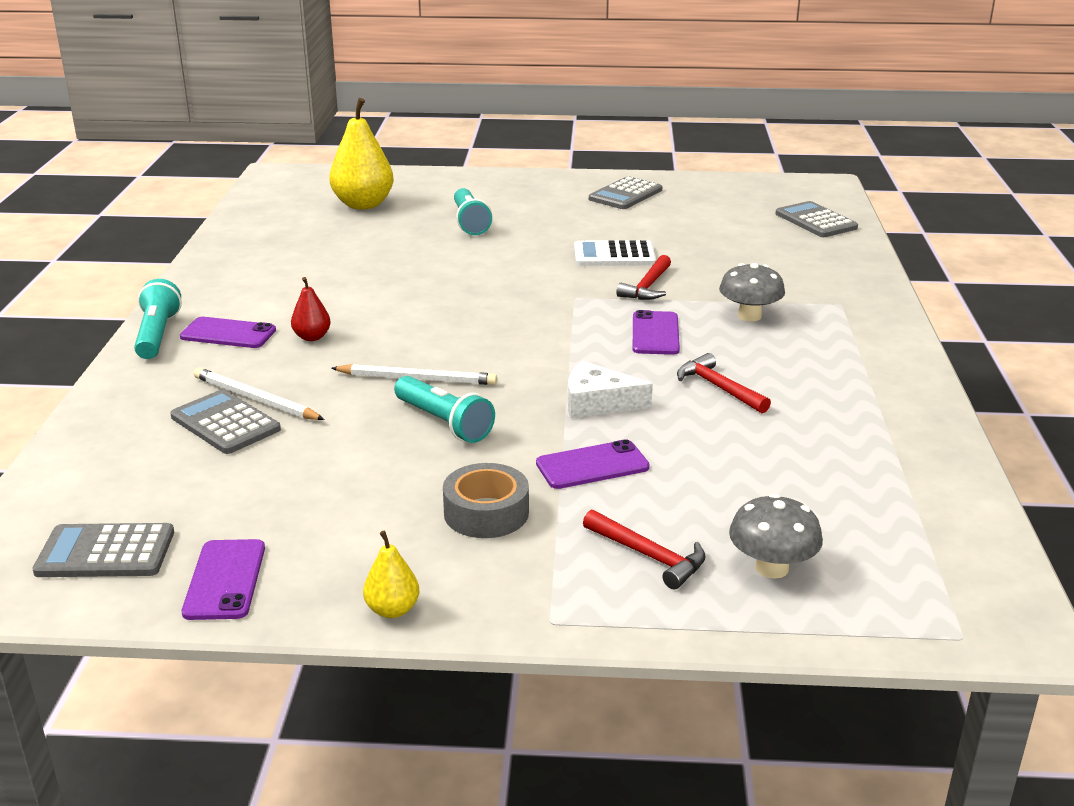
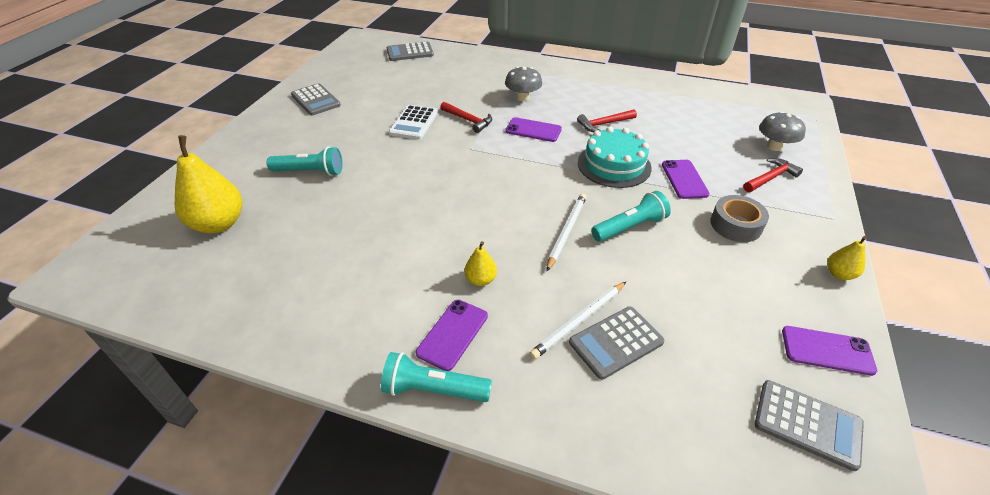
camera: 75 degrees left, 15 degrees up
grey calculator [32,523,174,577] -> grey calculator turned 75 degrees counterclockwise [754,380,864,471]
red pear [291,277,331,341] -> yellow pear [465,241,497,286]
white cheese [568,361,653,418] -> turquoise cake [578,126,652,188]

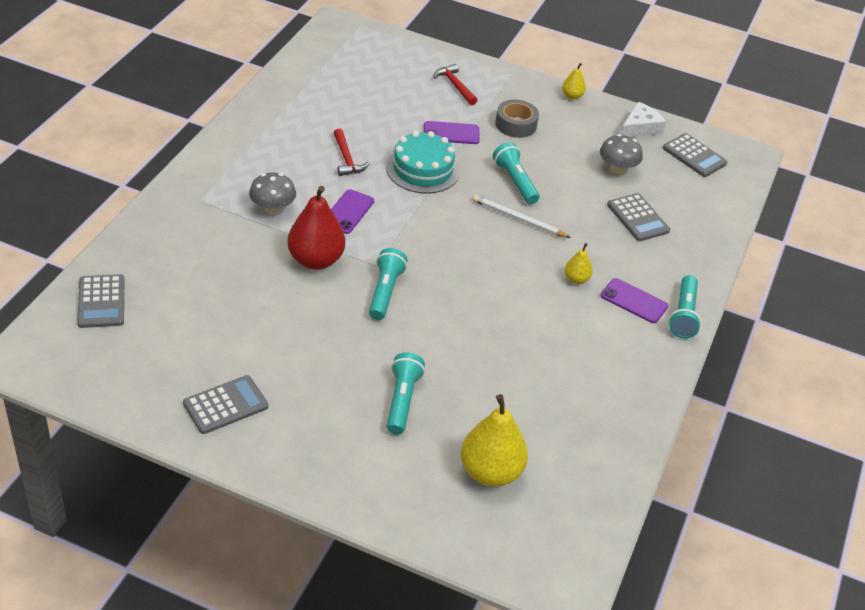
camera: 90 degrees left, 0 degrees up
white calculator [389,105,438,140] -> none
red hammer [440,102,492,133] -> red pear [287,186,345,270]
white pencil [529,282,626,360] -> none
grey calculator [754,380,864,471] -> grey calculator turned 105 degrees clockwise [663,133,728,177]
grey mushroom [759,111,806,151] -> grey mushroom moved to [600,134,643,174]
purple phone [782,326,877,376] -> white cheese [621,102,666,137]
none -> turquoise flashlight [369,248,408,320]

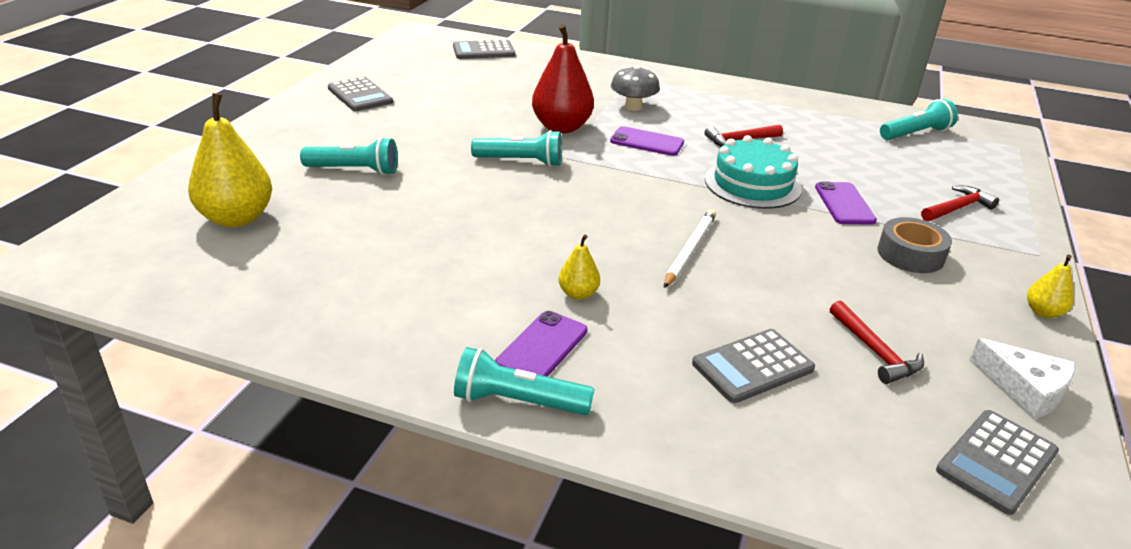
camera: 90 degrees right, 10 degrees down
turquoise flashlight [493,142,539,204] -> turquoise flashlight moved to [880,99,958,140]
grey mushroom [600,134,643,174] -> red hammer [830,300,924,384]

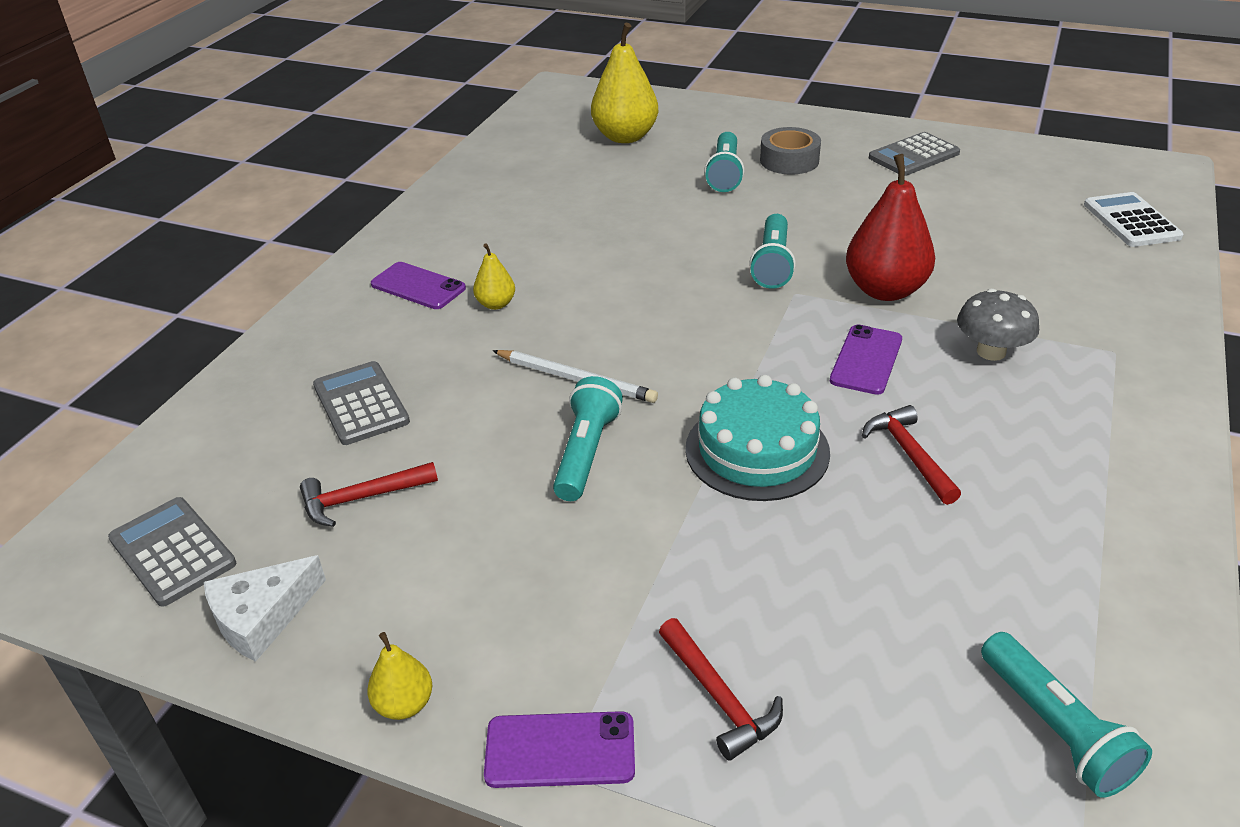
camera: 95 degrees right, 5 degrees up
grey calculator [453,40,515,59] -> white calculator [1084,192,1184,247]
turquoise flashlight [454,347,595,415] -> turquoise flashlight moved to [553,376,623,501]
purple phone [815,182,877,224] -> purple phone moved to [484,711,635,788]
grey tape [877,217,952,273] -> grey tape moved to [760,127,821,175]

